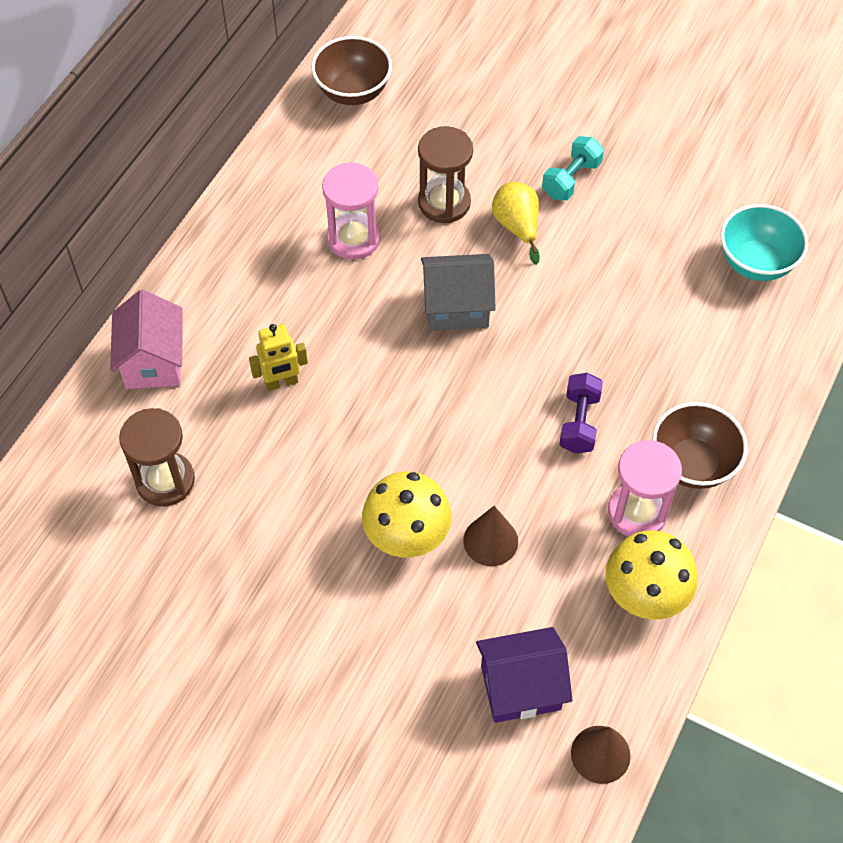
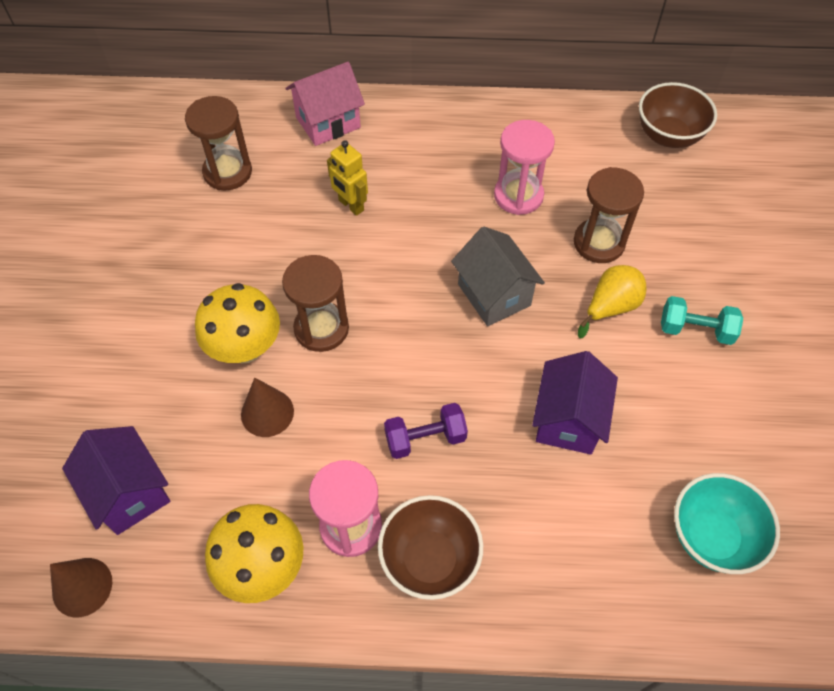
camera: 65 degrees right, 0 degrees up
none -> brown hourglass [282,255,349,352]
none -> purple house [532,351,618,455]

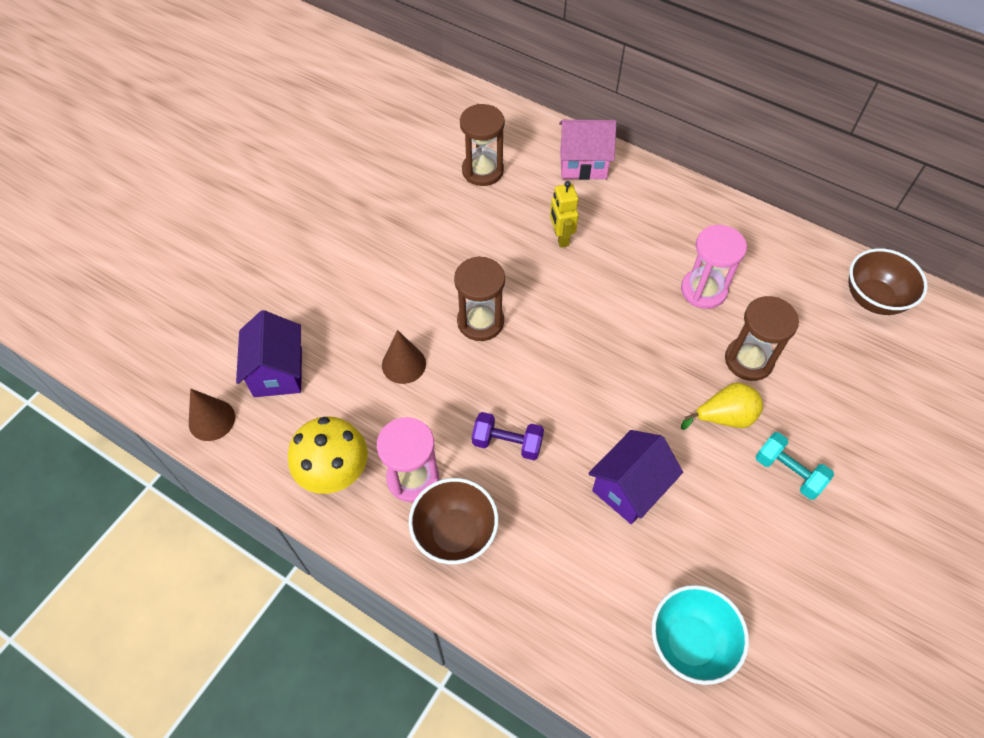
camera: 30 degrees right, 0 degrees up
yellow mushroom [195,283,280,363] -> none
grey house [451,226,545,326] -> none

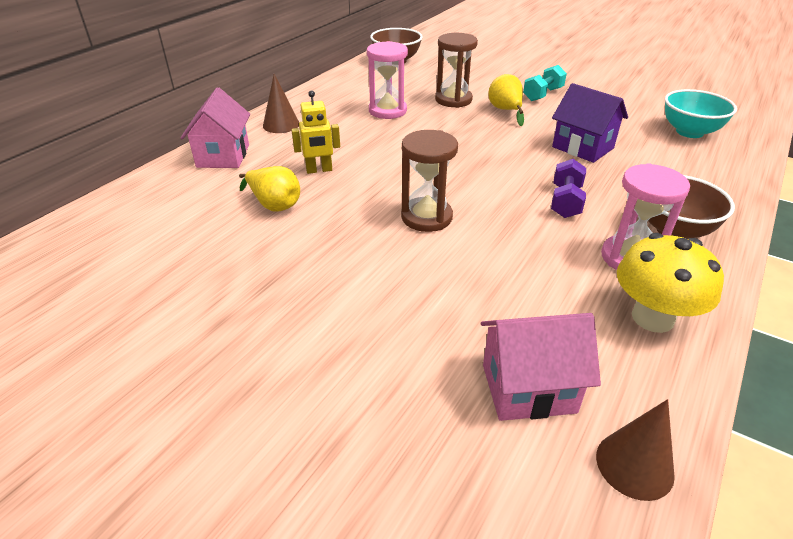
camera: 90 degrees left, 20 degrees down
purple house [236,310,302,397] -> pink house [481,313,601,421]
brown cone [382,330,426,384] -> brown cone moved to [263,74,299,133]
brown hourglass [460,104,505,186] -> none
none -> yellow pear [239,166,300,212]

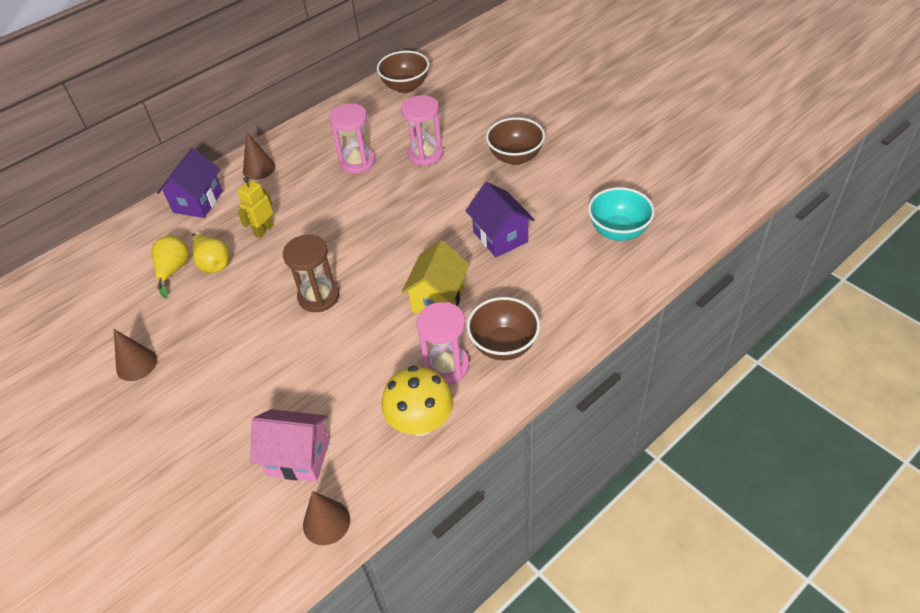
camera: 20 degrees right, 10 degrees up
pink house [181,88,250,168] -> purple house [157,148,223,218]
yellow robot [291,90,340,174] -> yellow robot turned 120 degrees clockwise [237,177,274,238]
brown hourglass [435,33,478,108] -> pink hourglass [401,95,443,166]
yellow pear [489,74,524,126] -> yellow pear moved to [151,235,189,299]
turquoise dumbbell [523,65,567,101] -> brown bowl [486,117,545,165]
purple dumbbell [551,159,586,218] -> yellow house [402,240,470,314]
none -> brown cone [114,329,157,381]

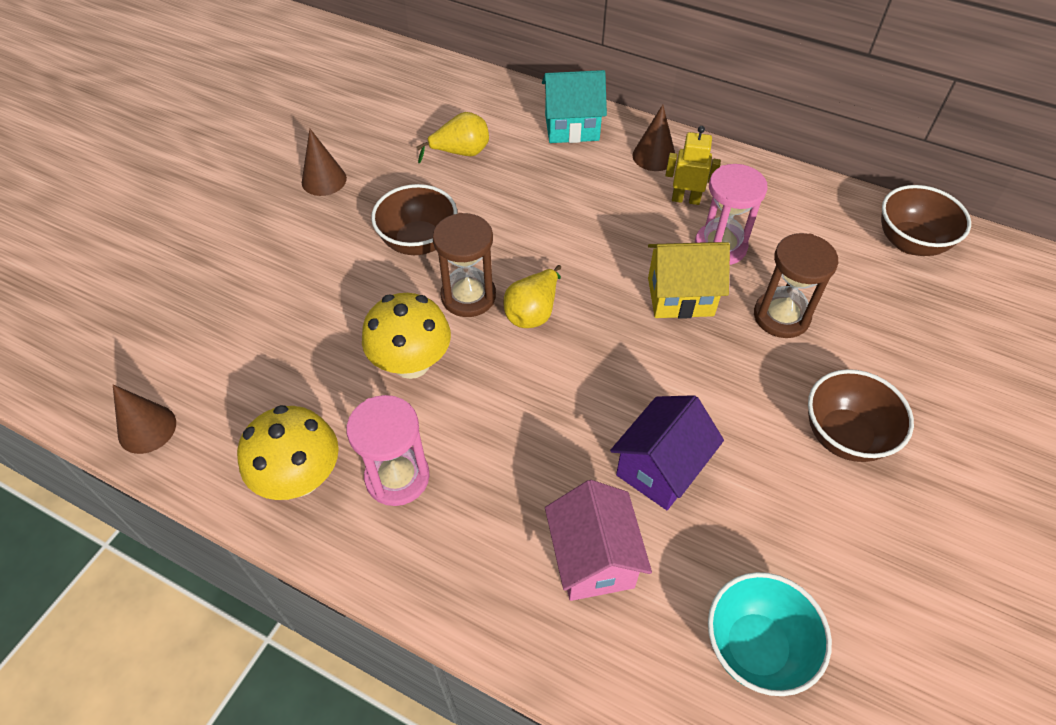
camera: 65 degrees right, 5 degrees up
purple house [157,148,223,218] -> turquoise house [542,70,607,143]
yellow pear [192,233,230,273] -> yellow pear moved to [503,265,561,328]
yellow robot [237,177,274,238] -> yellow robot moved to [665,126,721,205]
pink house [250,409,330,482] -> pink house moved to [545,480,652,601]
pink hourglass [401,95,443,166] -> brown hourglass [754,233,838,338]
yellow house [402,240,470,314] -> yellow house moved to [648,242,730,319]
brown bowl [467,297,540,360] -> brown bowl moved to [371,184,457,255]
none -> yellow mushroom [362,293,451,379]

